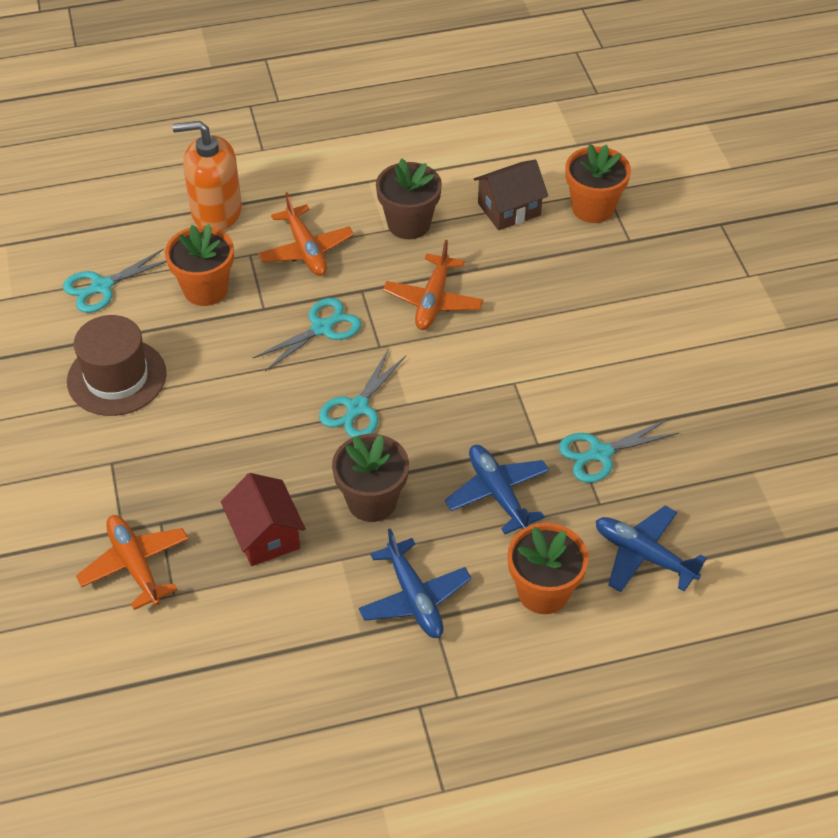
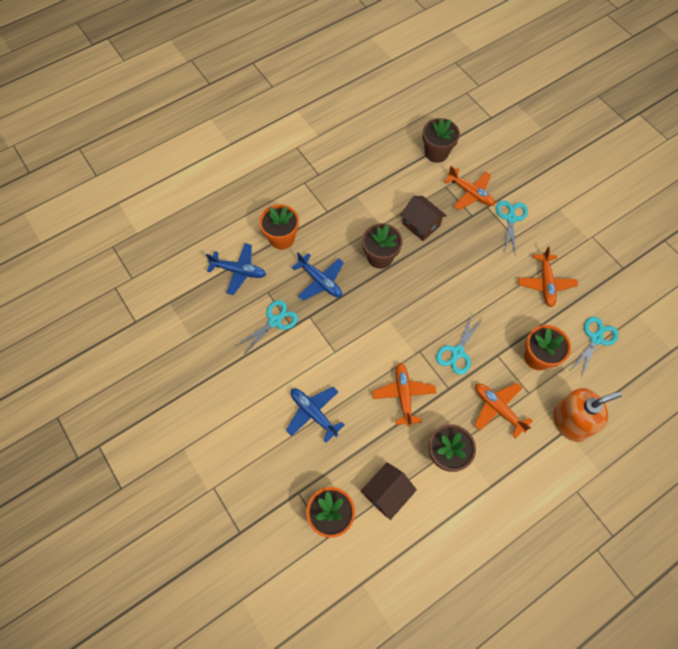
camera: 160 degrees right, 15 degrees up
brown hat [67,315,167,416] -> orange plane [518,246,578,307]
red house [221,473,306,566] -> brown house [400,196,447,241]
turquoise scissors [319,349,406,438] -> turquoise scissors moved to [496,200,528,253]
blue plane [359,528,471,638] -> blue plane moved to [286,387,345,443]
none -> brown flower pot [422,118,460,163]

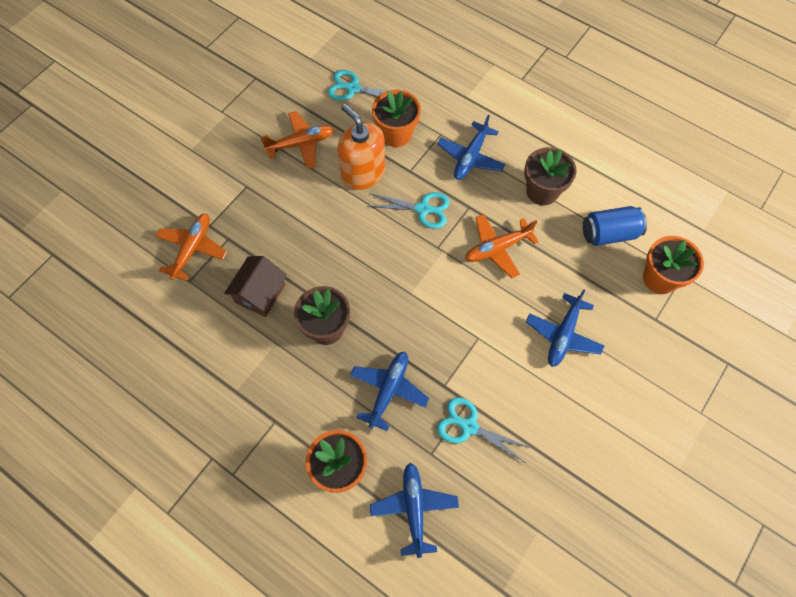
camera: 110 degrees left, 0 degrees up
brown house [361,462,417,520] -> blue can [583,206,647,246]
brown flower pot [422,118,460,163] -> none
orange plane [474,383,533,438] -> blue plane [437,115,505,180]
turquoise scissors [496,200,528,253] -> none
orange soap dispenser [553,388,622,442] -> orange soap dispenser moved to [337,104,385,190]

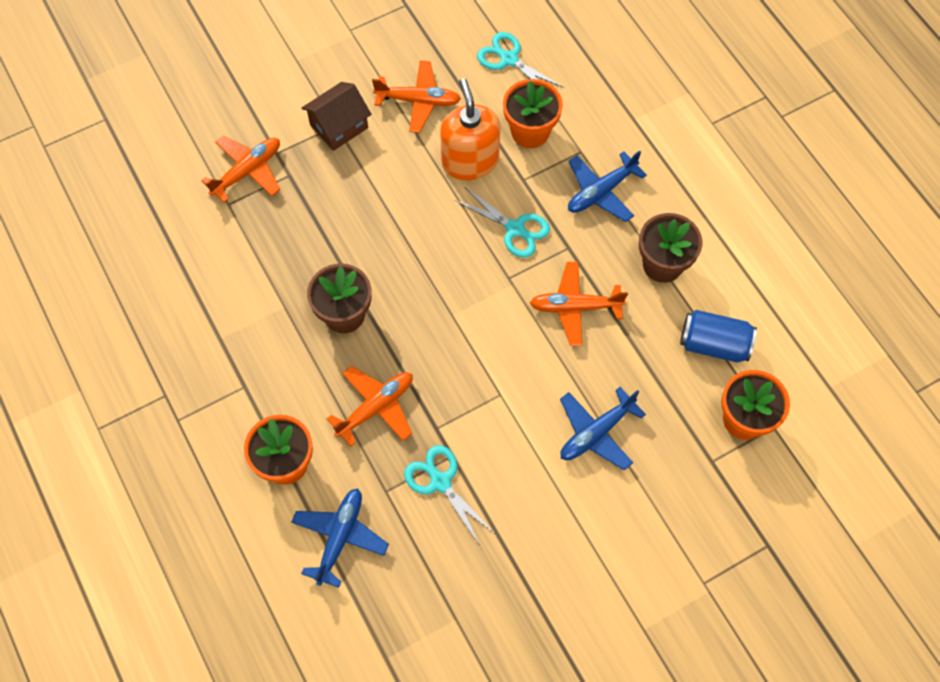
camera: 25 degrees right, 0 degrees up
brown house [224,256,287,317] -> brown house moved to [302,82,371,151]
blue plane [350,352,429,431] -> orange plane [327,366,413,446]

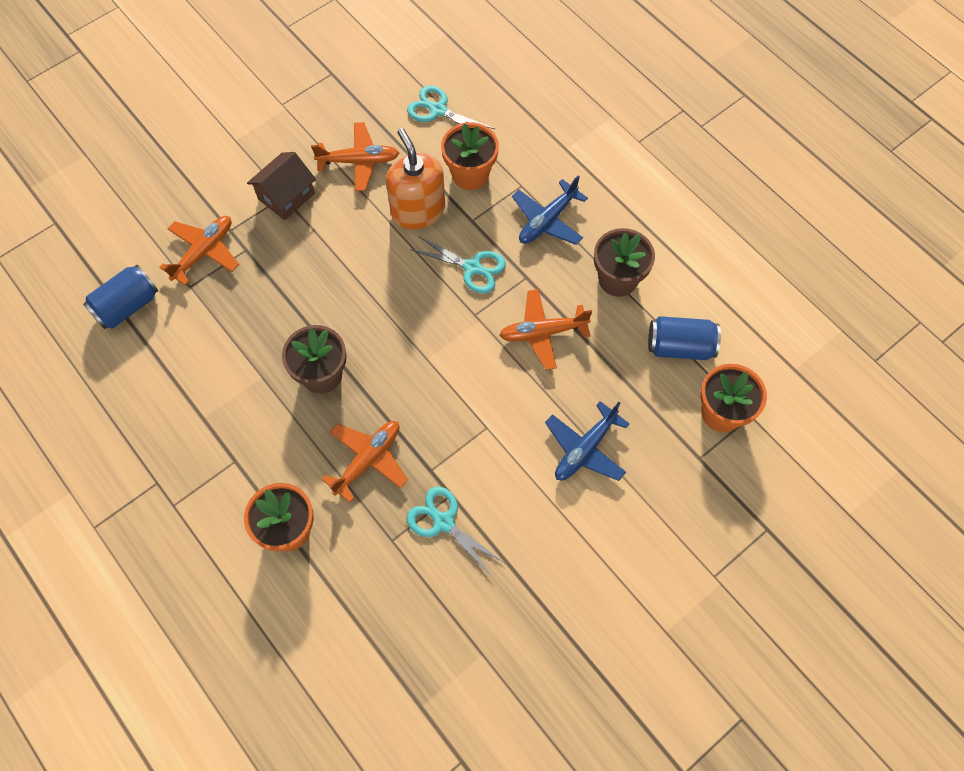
camera: 10 degrees left, 0 degrees up
blue plane [291,488,389,588] -> none
none -> blue can [83,265,158,329]

